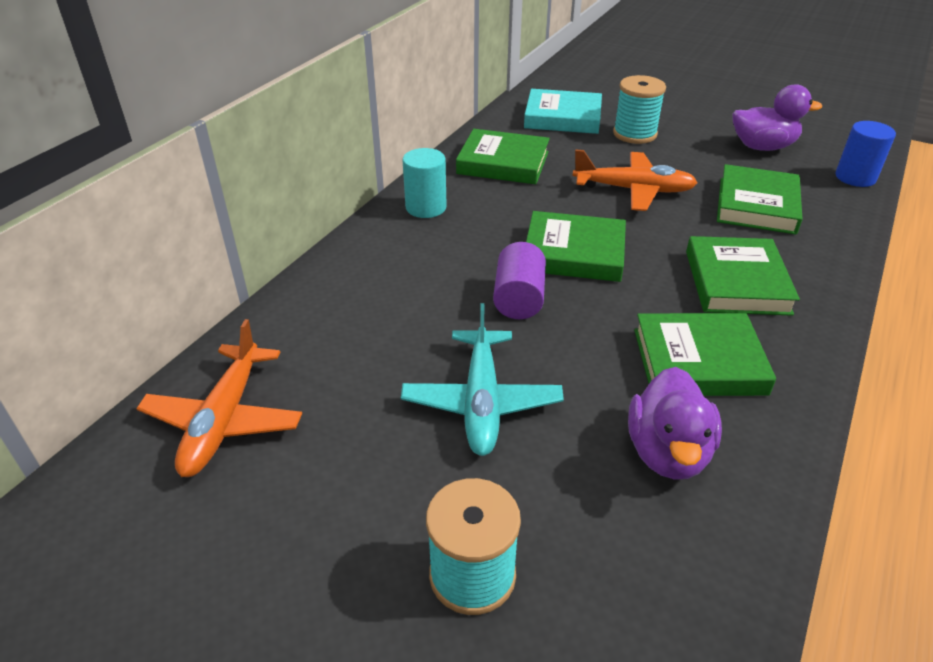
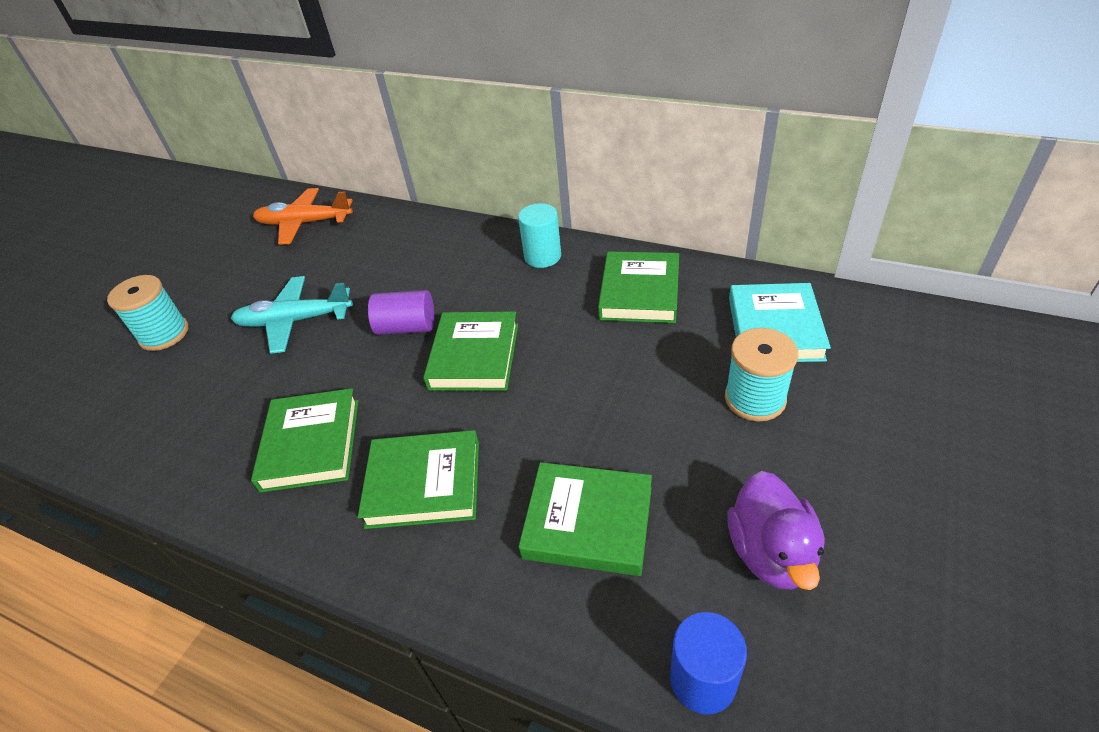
camera: 90 degrees right, 5 degrees up
orange plane [573,149,698,211] -> none
purple duck [628,367,722,480] -> none

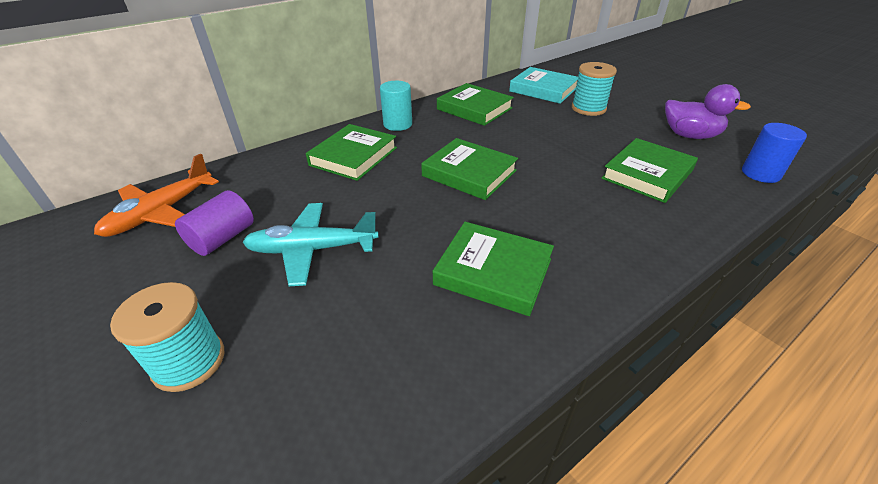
camera: 65 degrees left, 5 degrees down
turquoise plane [231,276,353,354] -> turquoise plane turned 60 degrees clockwise [242,203,379,286]
green book [358,430,479,529] -> green book moved to [306,124,397,181]
purple cylinder [368,290,434,335] -> purple cylinder moved to [175,190,254,256]

